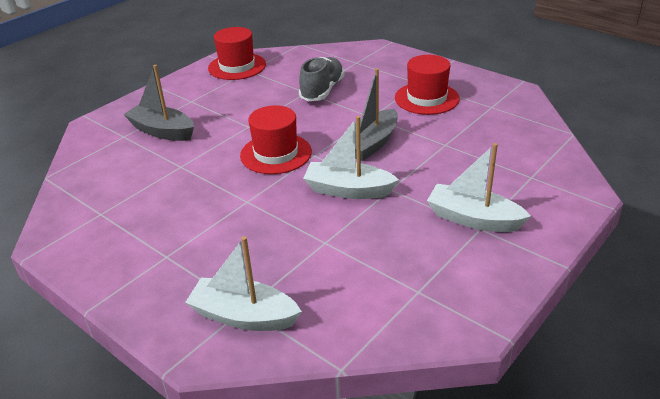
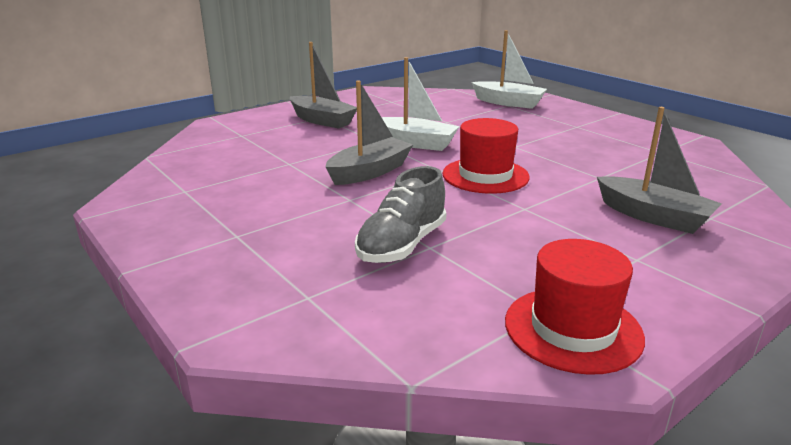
camera: 170 degrees left, 10 degrees down
red hat [395,55,460,115] -> none
white boat [427,143,531,232] -> grey boat [290,42,357,129]

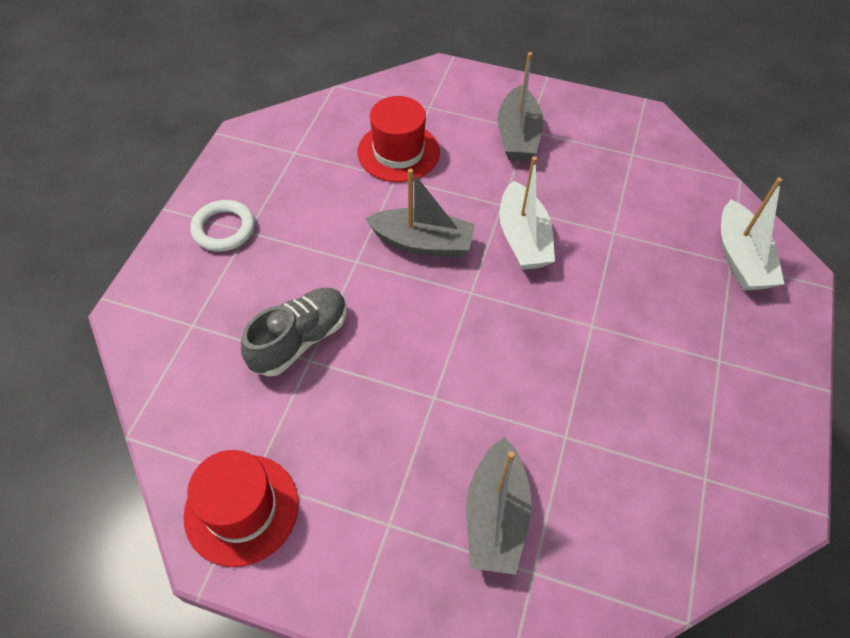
camera: 55 degrees right, 30 degrees up
grey shoe [355,166,446,263] -> grey shoe turned 135 degrees clockwise [241,288,347,377]
red hat [442,118,530,194] -> red hat moved to [357,96,440,182]
none -> white ring [190,200,255,252]

